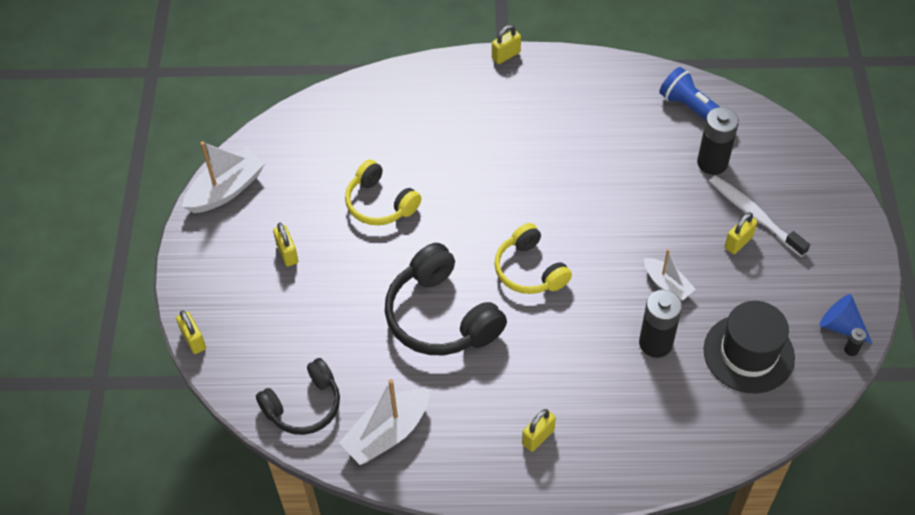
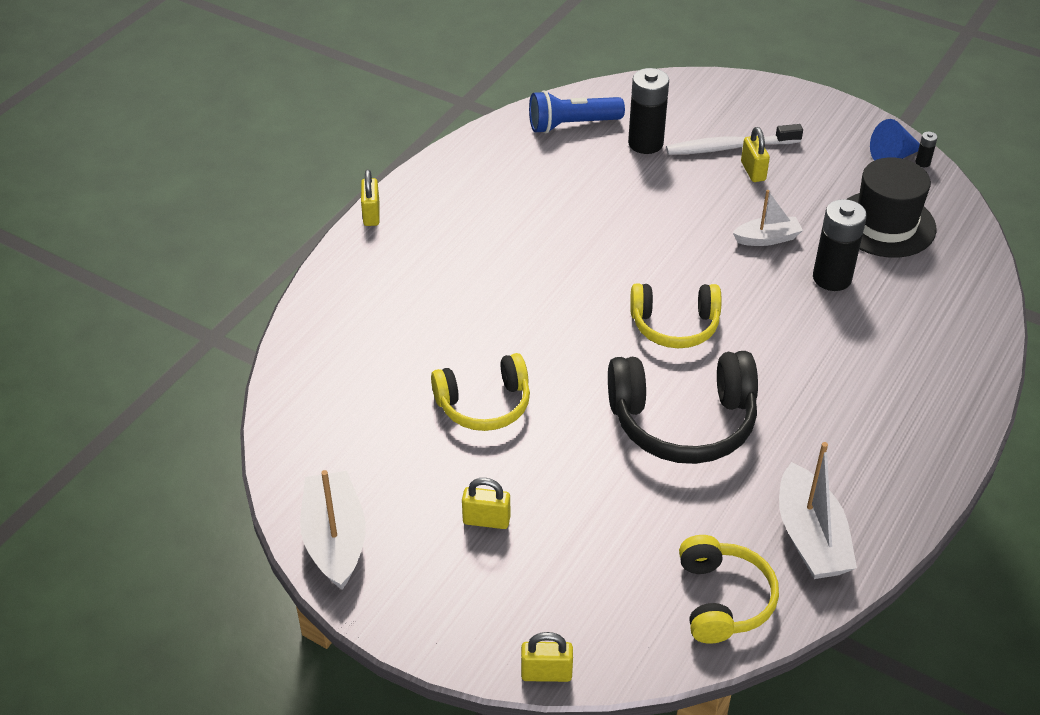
camera: 60 degrees left, 10 degrees down
black headphones [256,358,340,435] -> yellow headphones [679,535,779,644]
yellow padlock [522,409,556,452] -> none

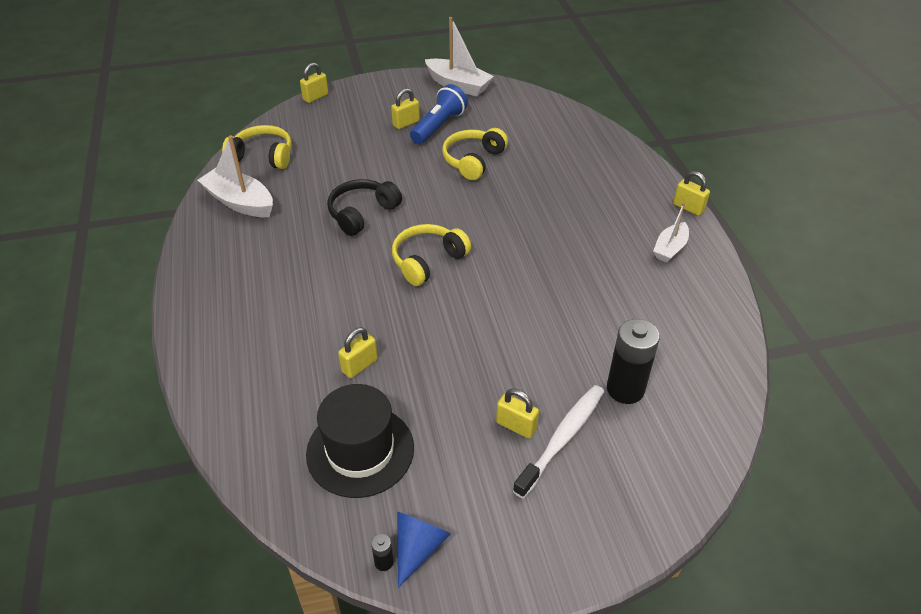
camera: 135 degrees right, 0 degrees up
blue flashlight [529,90,625,133] -> blue flashlight moved to [410,84,468,144]
black headphones [608,351,758,464] -> black headphones [327,179,402,236], size x0.65
yellow headphones [679,535,779,644] -> yellow headphones turned 150 degrees clockwise [222,125,292,169]
white boat [733,190,803,246] -> white boat moved to [653,202,689,262]
black battery [813,199,867,291] -> yellow padlock [338,327,378,378]

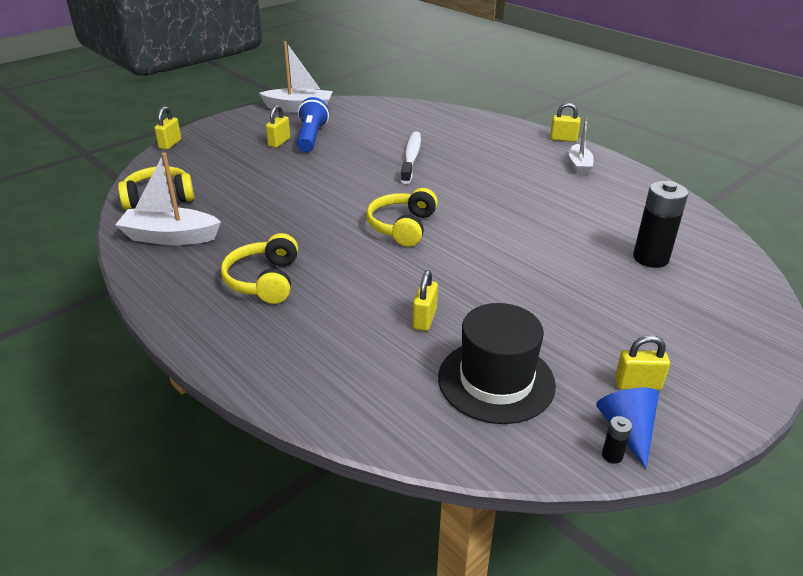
camera: 30 degrees left, 10 degrees down
black headphones [327,179,402,236] -> none
yellow headphones [442,128,508,180] -> yellow headphones moved to [221,233,298,304]
yellow padlock [496,389,539,439] -> yellow padlock moved to [615,335,670,390]
white toothbrush [513,385,604,499] -> white toothbrush moved to [401,131,421,184]

